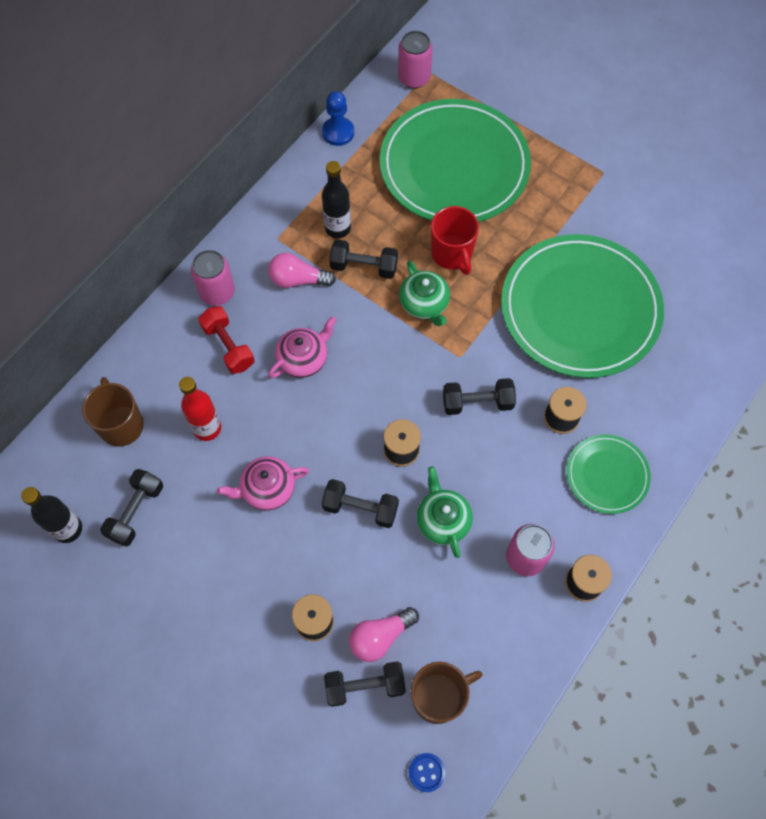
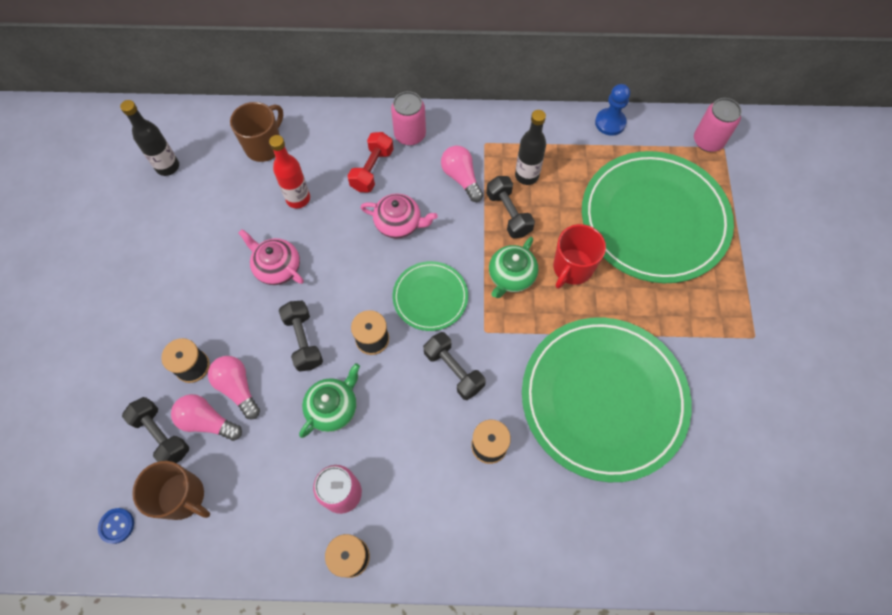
camera: 55 degrees right, 0 degrees up
black dumbbell [100,469,163,547] -> none
green plate [567,434,651,514] -> green plate moved to [393,261,468,331]
none -> pink light bulb [208,356,260,419]

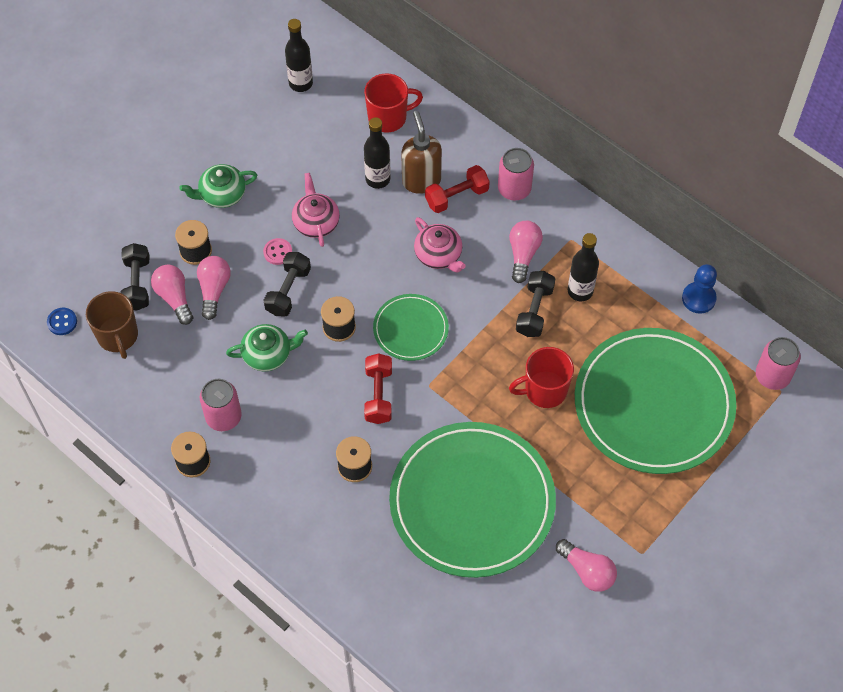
camera: 40 degrees right, 5 degrees down
brown mug [230,102,283,162] -> red mug [364,73,423,133]
red bottle [269,135,310,208] -> black bottle [364,117,390,189]
black dumbbell [423,332,486,400] -> red dumbbell [364,353,392,424]
green teapot [489,237,538,298] -> green teapot moved to [179,164,257,208]
none -> pink button [263,238,292,265]
none -> brown soap dispenser [401,111,442,194]
none -> pink light bulb [556,539,617,592]

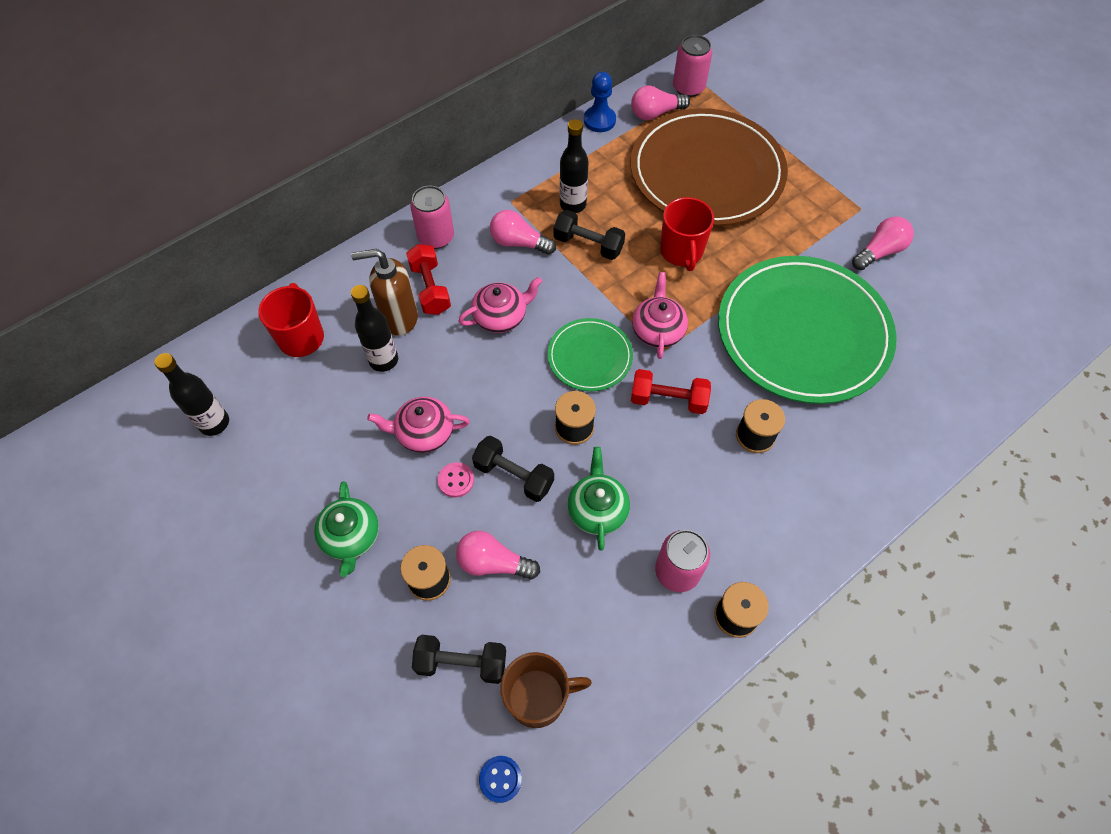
camera: 80 degrees left, 0 degrees up
pink light bulb [151,264,193,325] -> pink light bulb moved to [631,85,690,120]
green plate [575,328,736,474] -> brown plate [631,108,788,226]
none -> pink teapot [632,272,688,359]

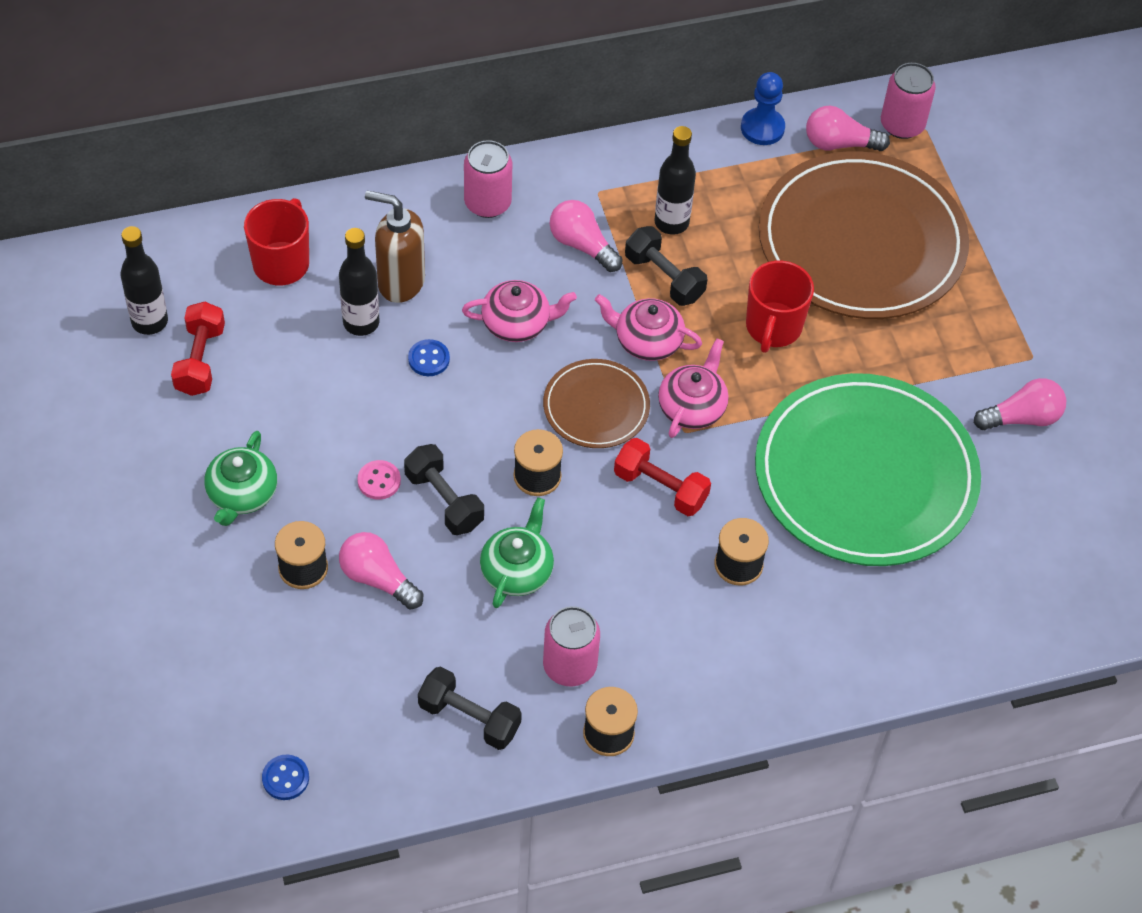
camera: 20 degrees right, 5 degrees down
pink teapot [367,396,470,453] -> pink teapot moved to [595,294,702,361]
red dumbbell [406,244,451,315] -> red dumbbell moved to [171,302,225,396]
black dumbbell [412,635,506,684] -> black dumbbell moved to [418,667,522,750]
brown mug [501,652,592,728] -> none
green plate [548,318,633,391] -> brown plate [543,359,650,448]
none -> blue button [408,339,450,376]

